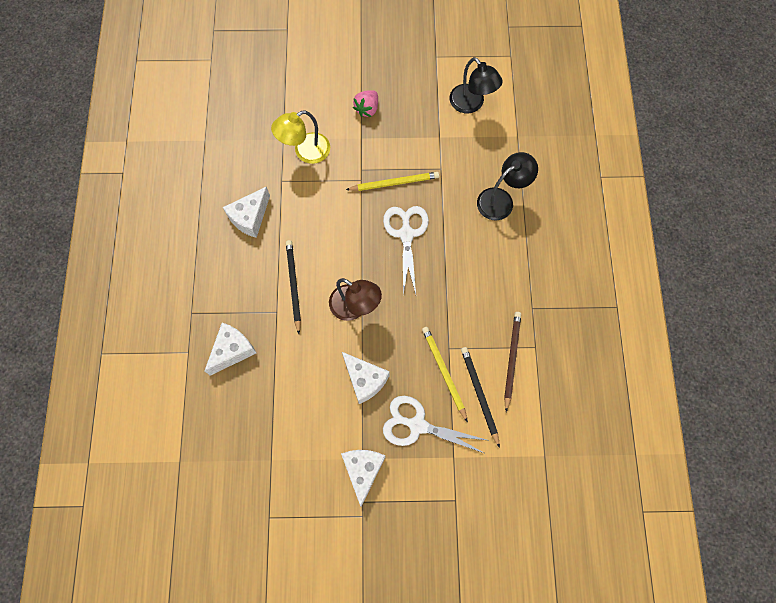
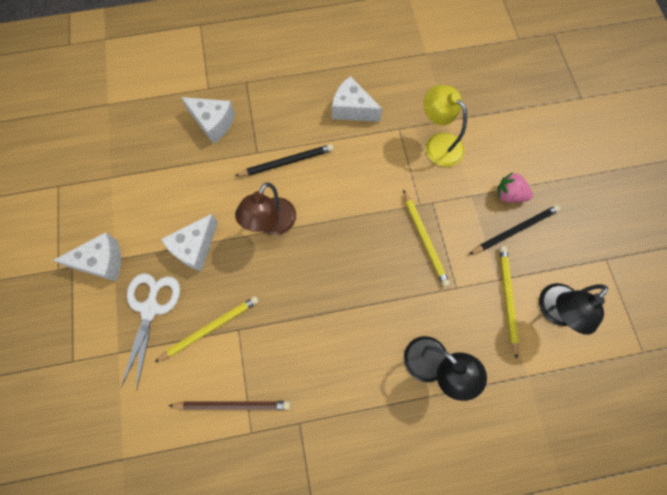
camera: 80 degrees right, 0 degrees up
white scissors [383,206,429,295] -> none
black pencil [461,347,500,448] -> black pencil moved to [469,205,560,254]
none -> yellow pencil [499,246,519,359]

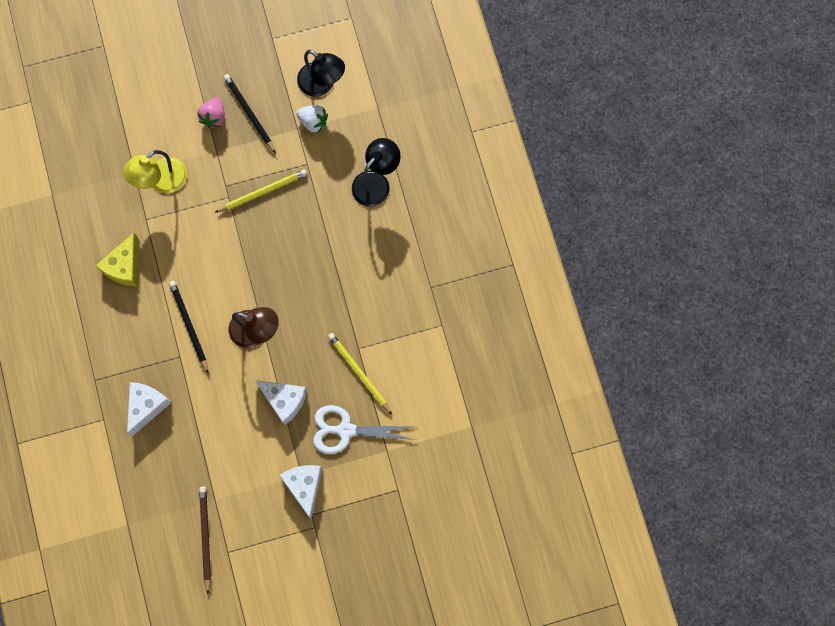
camera: 95 degrees left, 5 degrees up
brown pencil [168,401,290,410] -> brown pencil moved to [199,487,211,594]
white cheese [332,76,382,122] -> yellow cheese [96,233,139,286]
yellow pencil [499,246,519,359] -> white strawberry [296,105,328,133]

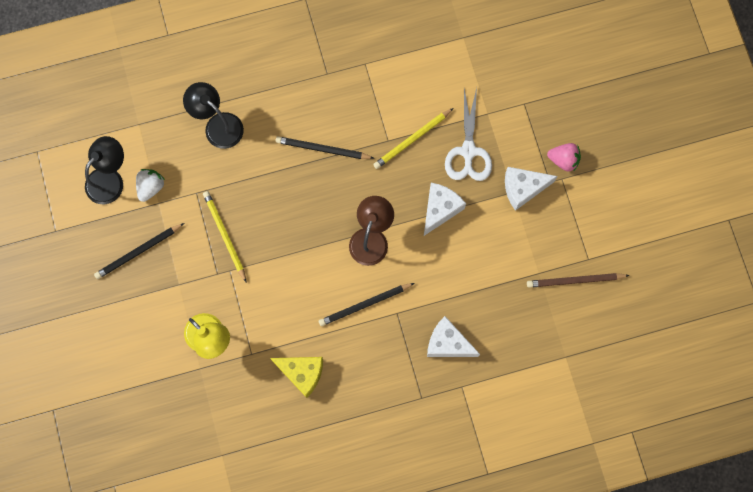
camera: 90 degrees left, 0 degrees up
pink strawberry [197,97,225,128] -> pink strawberry moved to [547,143,581,171]
none -> black pencil [276,136,374,159]

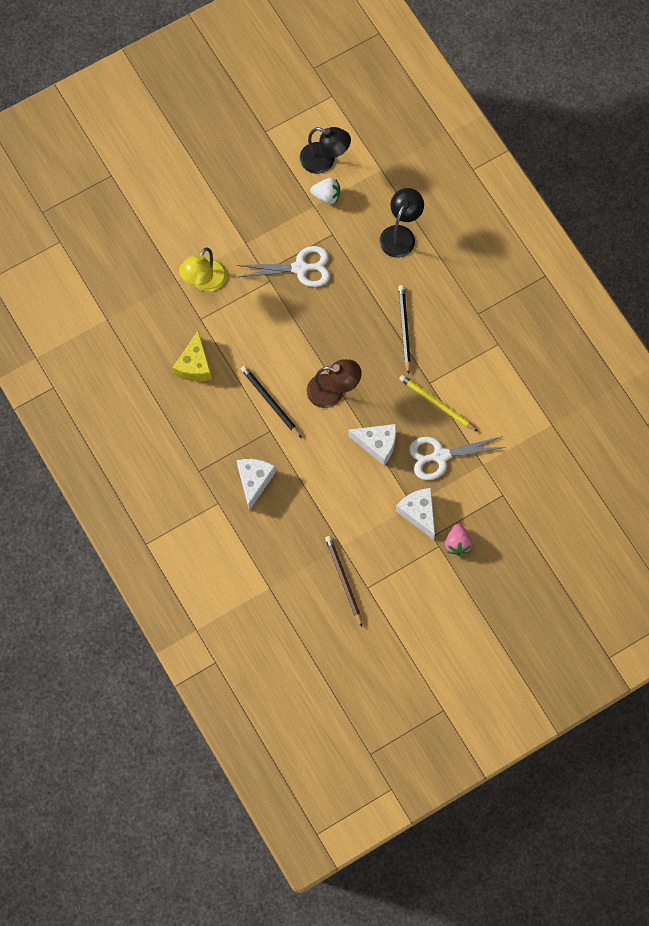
camera: 75 degrees right, 5 degrees down
black pencil [94,223,184,279] -> none
yellow pencil [203,191,247,283] -> white scissors [237,246,330,287]

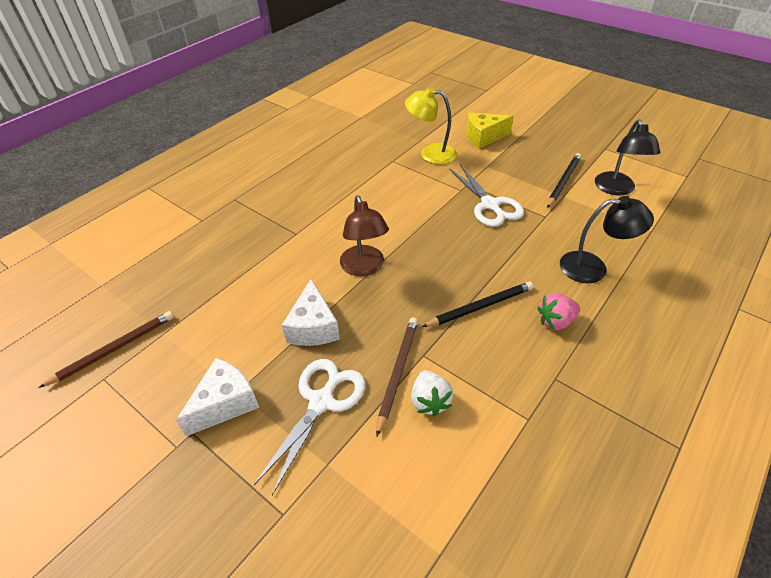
camera: 70 degrees right, 25 degrees down
yellow cheese [173,331,212,381] -> yellow cheese moved to [467,112,514,149]
white cheese [237,459,276,511] -> none
black pencil [241,365,302,438] -> black pencil moved to [547,153,581,208]
white strawberry [310,178,340,204] -> white strawberry moved to [411,370,453,417]
yellow pencil [399,375,478,432] -> brown pencil [376,318,418,437]
white scissors [409,436,506,480] -> white scissors turned 60 degrees clockwise [254,359,365,495]
pink strawberry [445,524,473,556] -> pink strawberry moved to [537,293,580,330]

